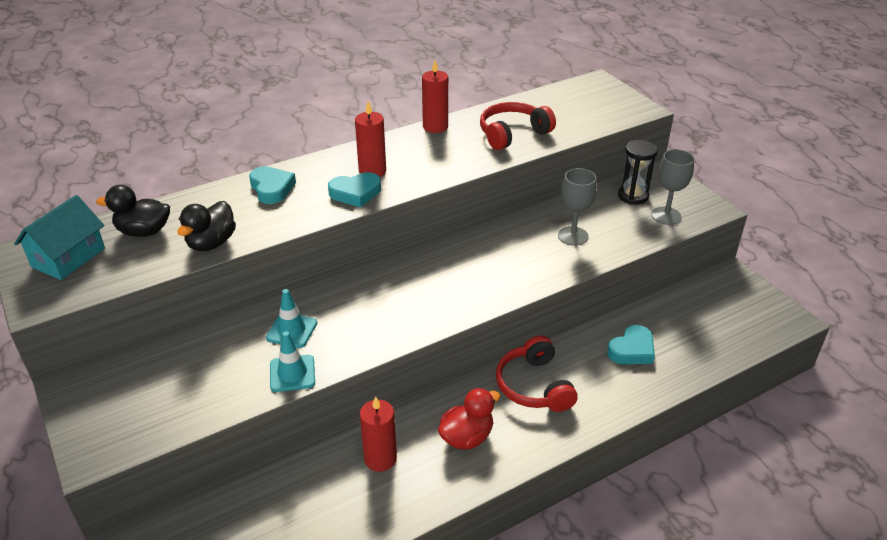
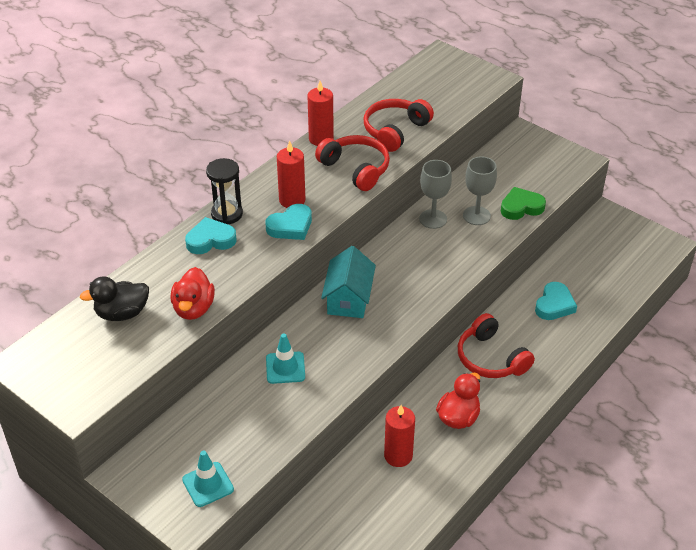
camera: 20 degrees left, 5 degrees up
turquoise house [14,195,105,280] -> turquoise house moved to [321,246,376,318]
black duck [177,201,236,251] -> red duck [171,267,215,320]
turquoise heart [249,166,296,204] -> turquoise heart turned 60 degrees counterclockwise [185,217,237,254]
turquoise traffic cone [270,331,315,392] -> turquoise traffic cone moved to [182,450,234,507]
black hourglass [618,140,658,205] -> black hourglass moved to [206,158,243,224]
grey goblet [652,149,694,225] -> grey goblet moved to [419,160,452,229]
none -> red headphones [315,135,390,191]
none -> green heart [501,187,546,220]

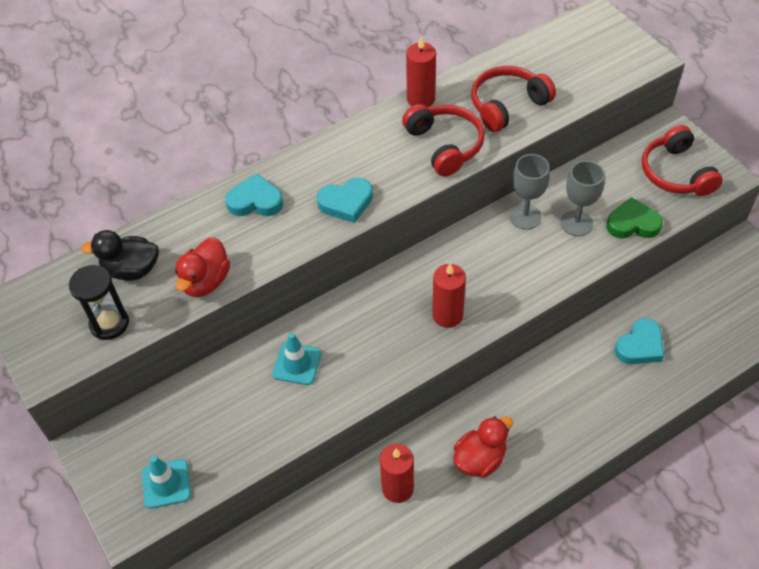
camera: 20 degrees right, 10 degrees up
black hourglass [206,158,243,224] -> black hourglass moved to [69,265,129,340]
red candle [277,140,305,208] -> red candle moved to [432,263,466,328]
turquoise house [321,246,376,318] -> none
red headphones [458,313,535,378] -> red headphones moved to [642,125,723,196]

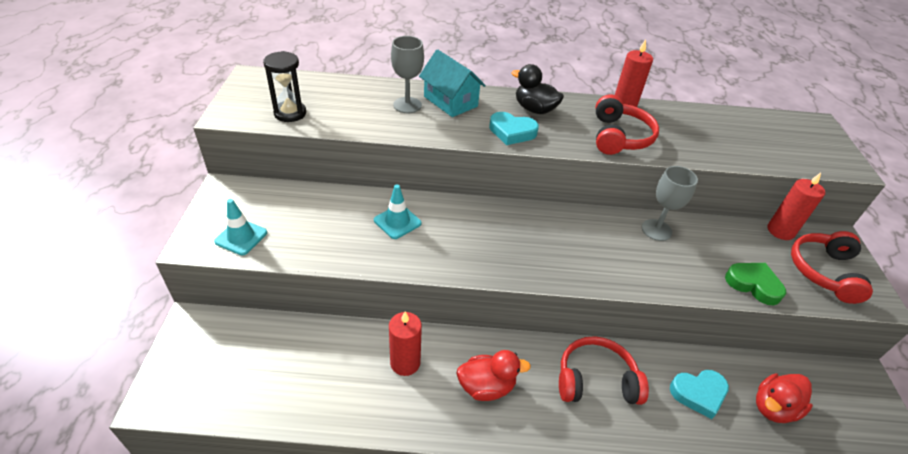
camera: 30 degrees right, 10 degrees down
black duck [81,230,159,281] -> black duck moved to [512,64,564,114]
red duck [175,237,230,297] -> red duck moved to [756,373,813,423]
turquoise heart [225,173,283,216] -> turquoise house [419,49,486,117]
red candle [432,263,466,328] -> red candle moved to [767,173,825,240]
red headphones [471,66,556,132] -> red headphones moved to [559,336,649,405]
grey goblet [561,160,605,236] -> grey goblet moved to [391,36,424,113]

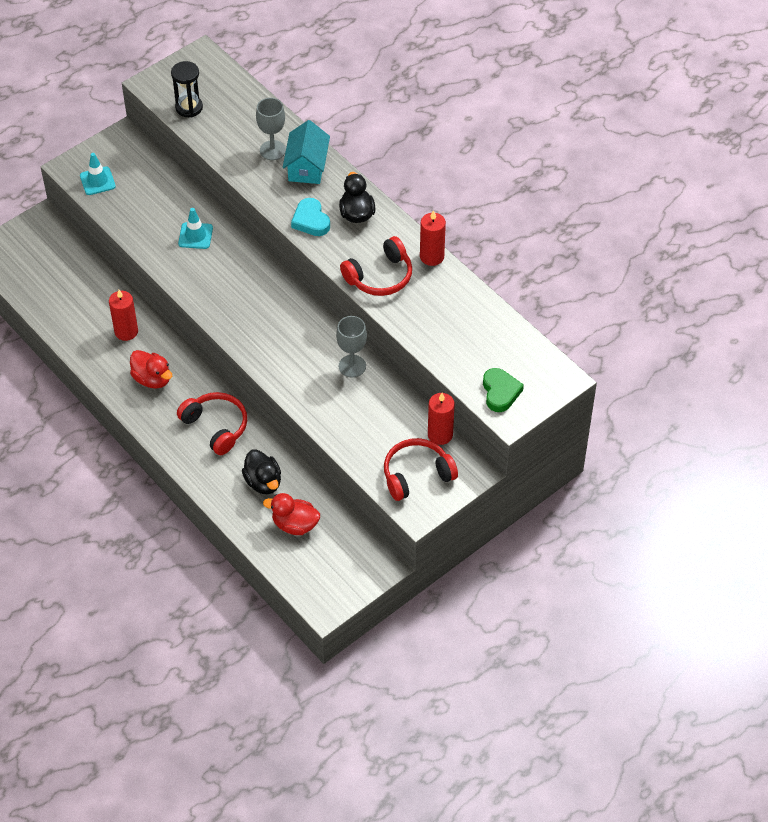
camera: 50 degrees right, 10 degrees up
turquoise heart [670,370,729,419] -> black duck [242,449,281,494]
green heart [725,263,786,305] -> green heart moved to [483,368,524,412]

